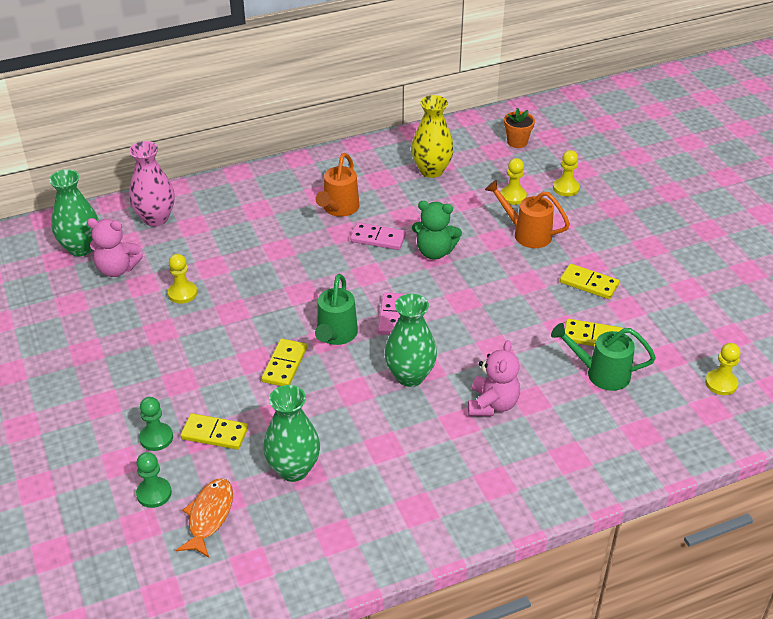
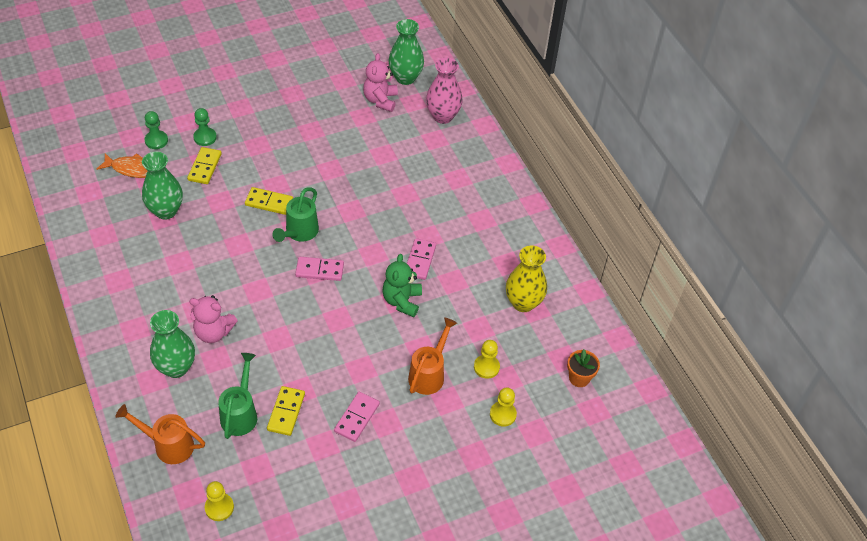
camera: 85 degrees right, 10 degrees up
yellow pawn [168,254,197,304] -> none
orange watering can [315,153,359,217] -> orange watering can moved to [115,404,205,464]
green watering can [315,274,358,345] -> green watering can turned 75 degrees counterclockwise [272,187,319,242]
green vase [385,294,437,387] -> green vase moved to [150,310,195,378]
yellow domino [560,264,619,299] -> pink domino [334,392,380,442]

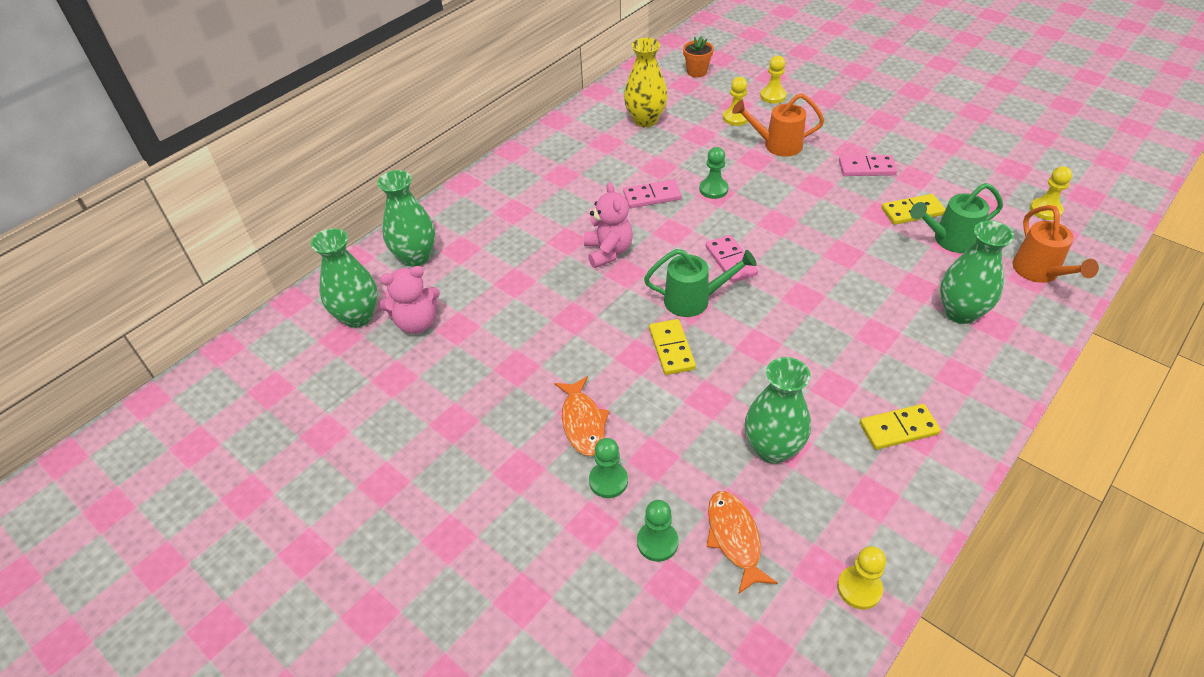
camera: 110 degrees left, 5 degrees down
yellow domino [187,147,222,184] -> yellow domino moved to [860,404,941,450]
pink teddy bear [189,295,238,343] -> pink teddy bear moved to [584,182,633,268]
green teddy bear [382,254,422,317] -> green pawn [699,147,729,199]
pink vase [426,58,463,124] -> green vase [377,170,435,267]
none -> orange fish [554,376,609,456]
none -> yellow pawn [837,546,886,610]

